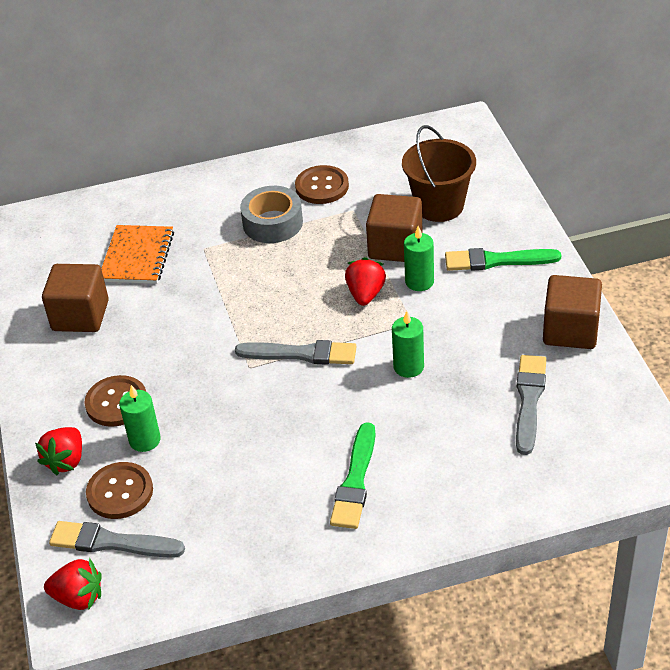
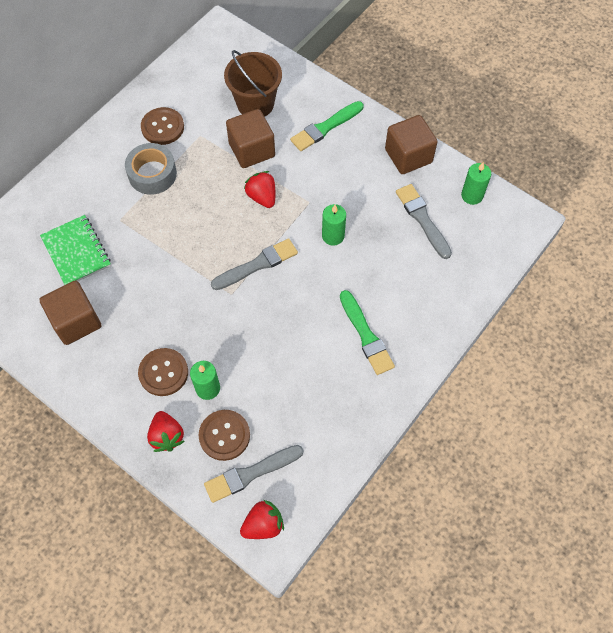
camera: 40 degrees left, 20 degrees up
orange notebook [101,225,174,284] -> green notebook [40,215,111,285]
green candle [404,226,434,291] -> green candle moved to [461,162,491,205]

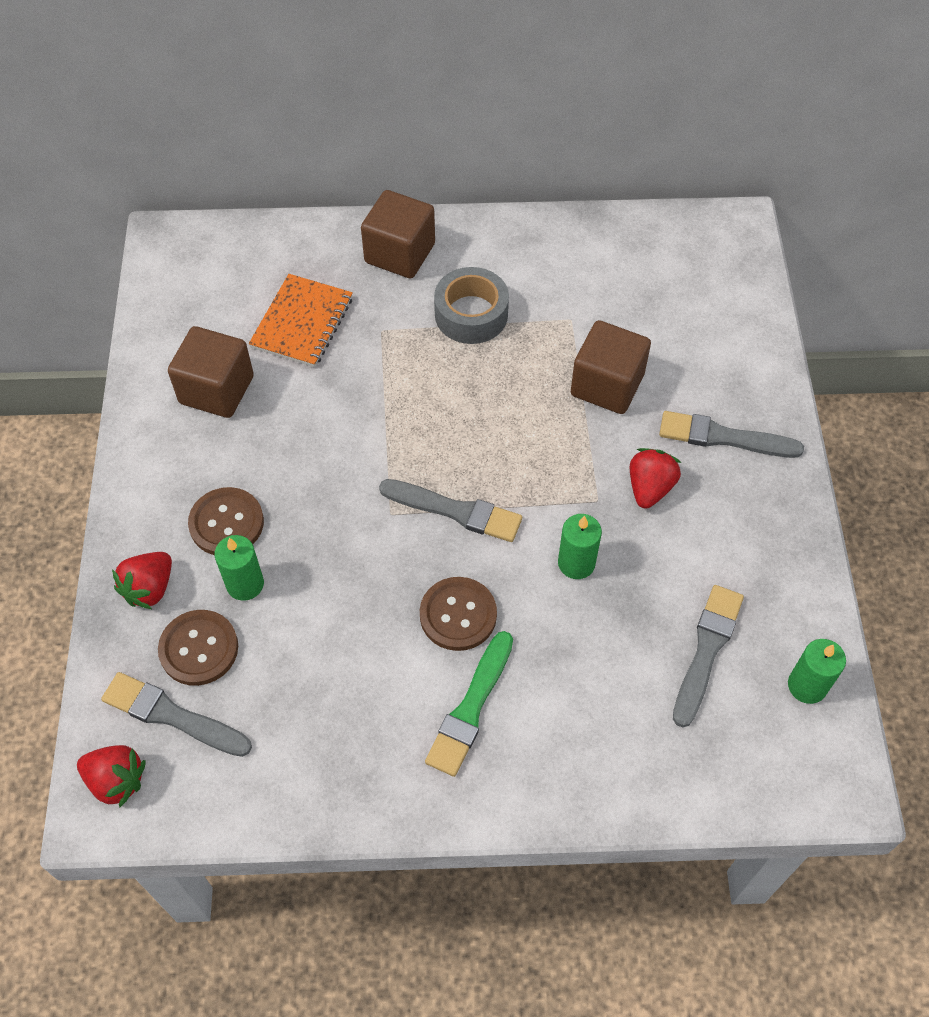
camera: 50 degrees right, 5 degrees down
green notebook [40,215,111,285] -> orange notebook [249,274,353,367]
brown button [141,107,184,145] -> brown button moved to [420,577,497,651]
brown bucket [224,50,282,117] -> none
red strawberry [244,171,275,208] -> red strawberry moved to [630,448,681,508]
green brush [290,101,363,151] -> grey brush [659,411,804,458]
brown cube [385,115,438,174] -> brown cube moved to [361,190,435,279]

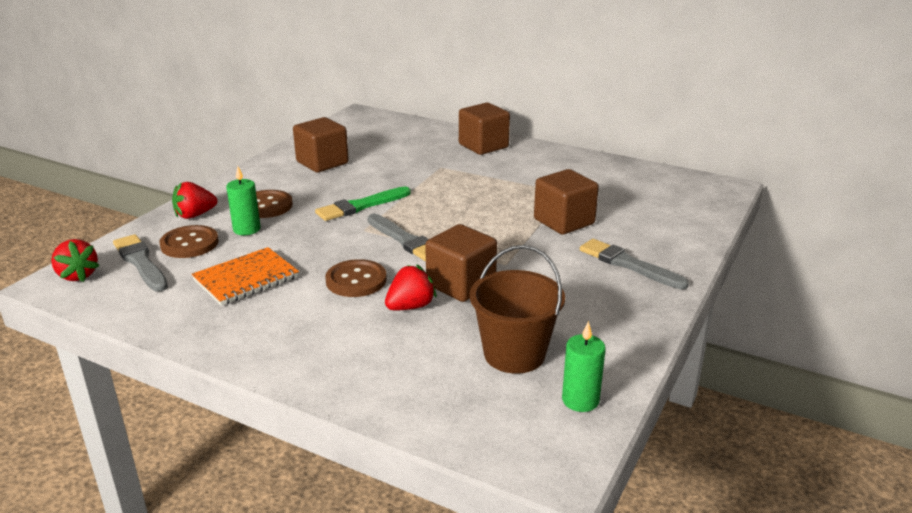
camera: 30 degrees right, 30 degrees down
orange notebook [249,274,353,367] -> orange notebook moved to [192,247,299,306]
green brush [425,631,513,777] -> green brush moved to [315,186,411,221]
grey tape [434,267,509,344] -> none
green candle [558,514,602,579] -> brown cube [425,224,497,302]
red strawberry [630,448,681,508] -> red strawberry moved to [385,264,437,310]
grey brush [673,585,744,727] -> brown bucket [470,245,565,374]

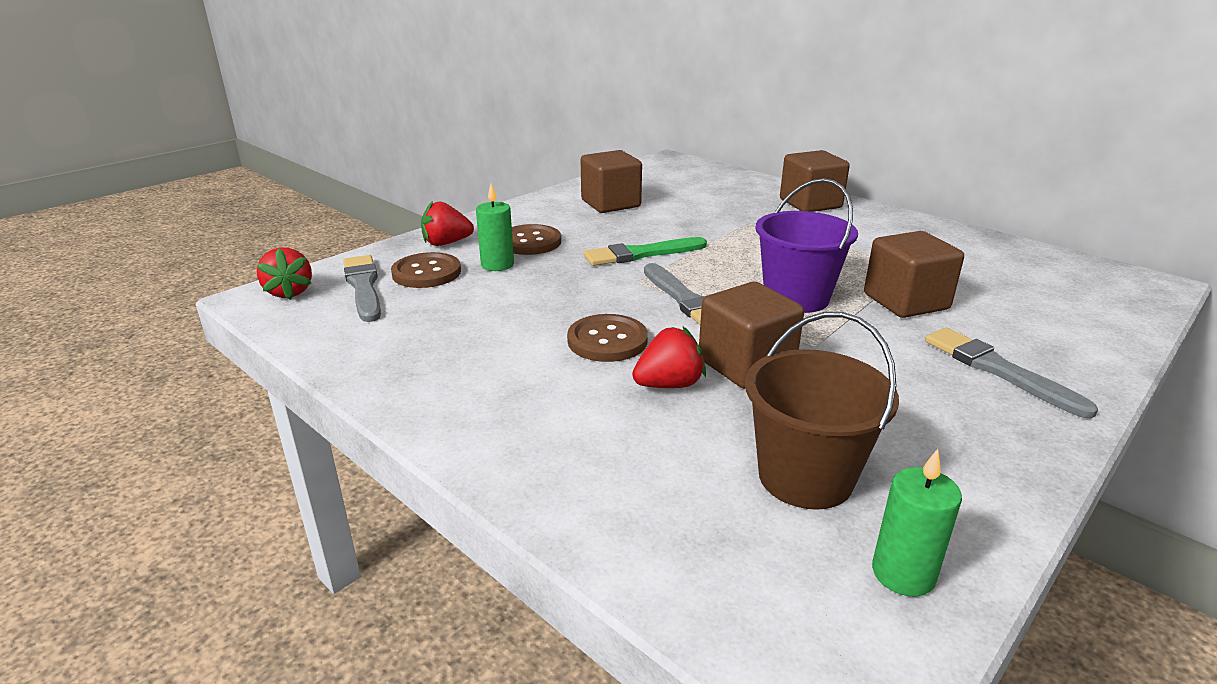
camera: 15 degrees right, 0 degrees up
orange notebook [192,247,299,306] -> none
none -> purple bucket [755,178,858,313]

